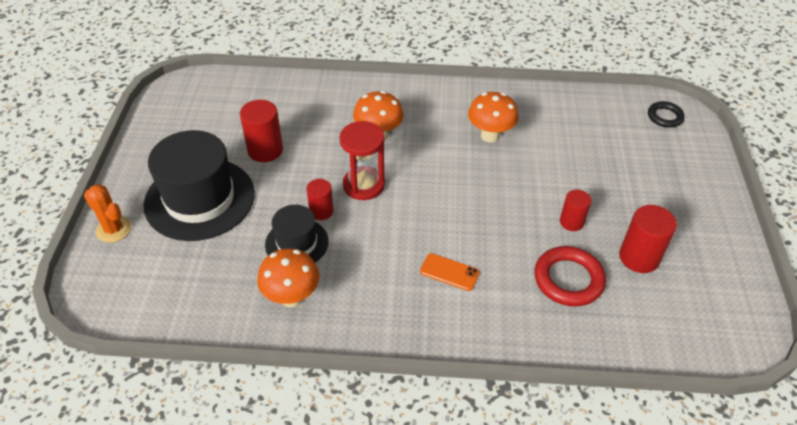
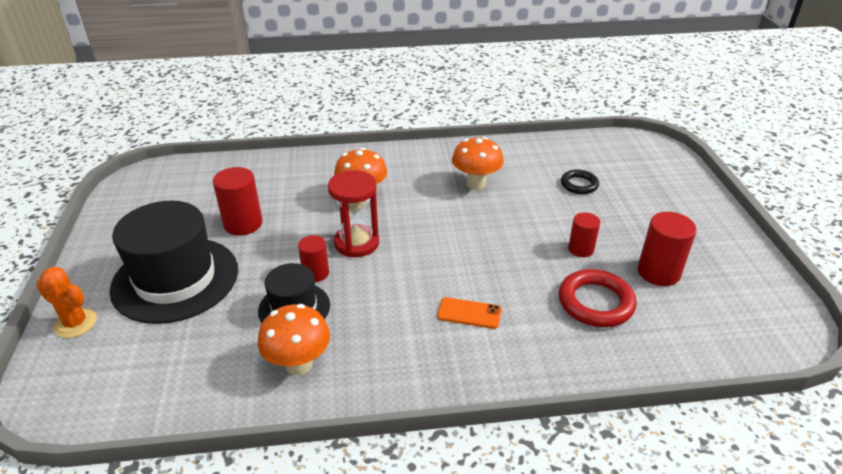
camera: 10 degrees left, 10 degrees down
black ring [648,101,685,128] -> black ring moved to [561,170,599,194]

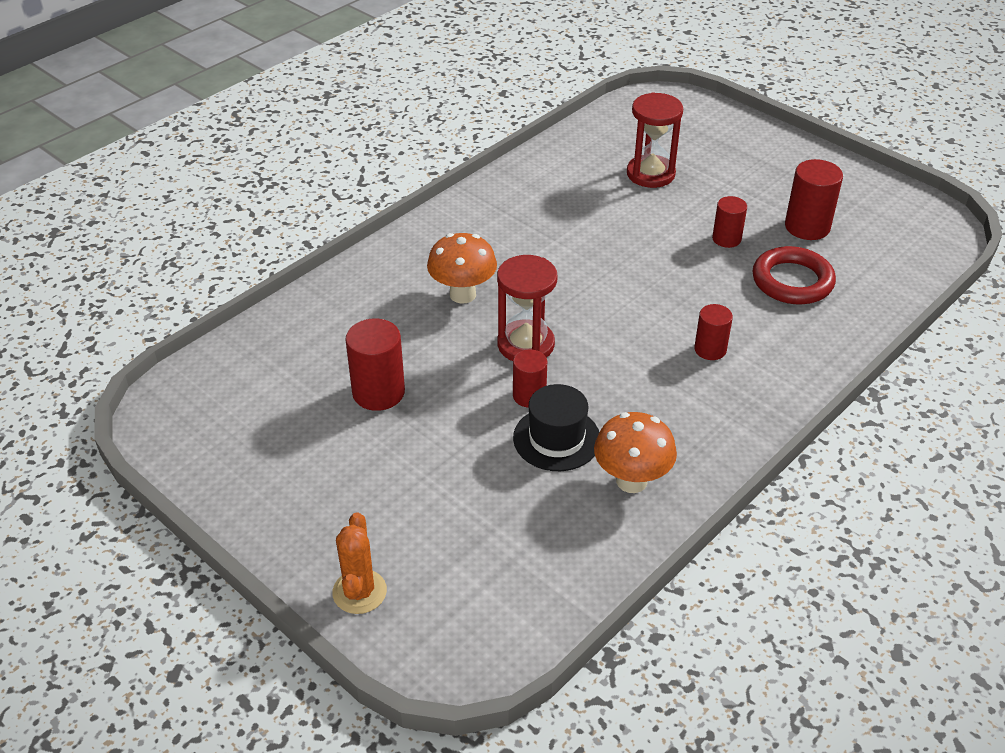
camera: 40 degrees left, 5 degrees up
orange cactus [36,267,97,338] -> orange cactus turned 75 degrees counterclockwise [332,512,387,614]
black hat [110,201,238,324] -> none
orange phone [437,297,502,329] -> red cylinder [694,304,733,360]
orange mushroom [452,137,504,190] -> none
black ring [561,170,599,194] -> red hourglass [627,92,683,188]

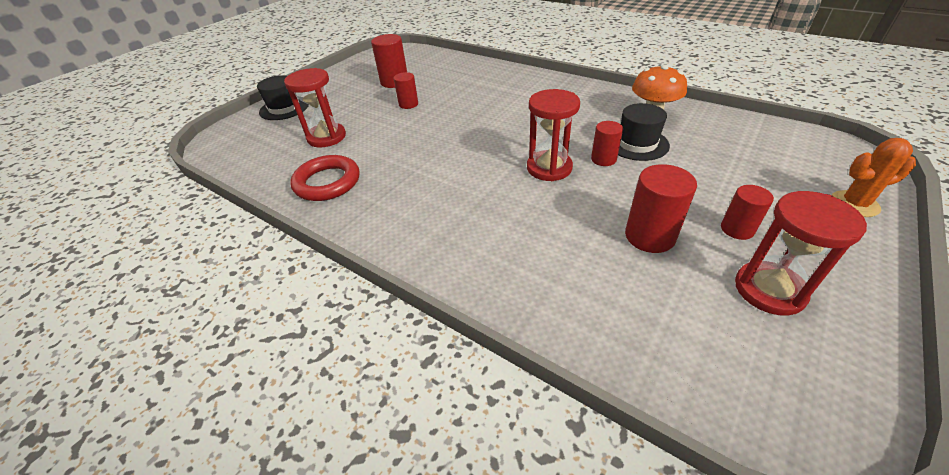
camera: 95 degrees left, 0 degrees up
orange mushroom [427,233,497,304] -> none
red cylinder [694,304,733,360] -> red cylinder moved to [721,185,774,240]
red ring [752,246,836,304] -> red ring moved to [290,155,360,201]
none -> black hat [257,75,309,120]
none -> red hourglass [735,191,867,315]

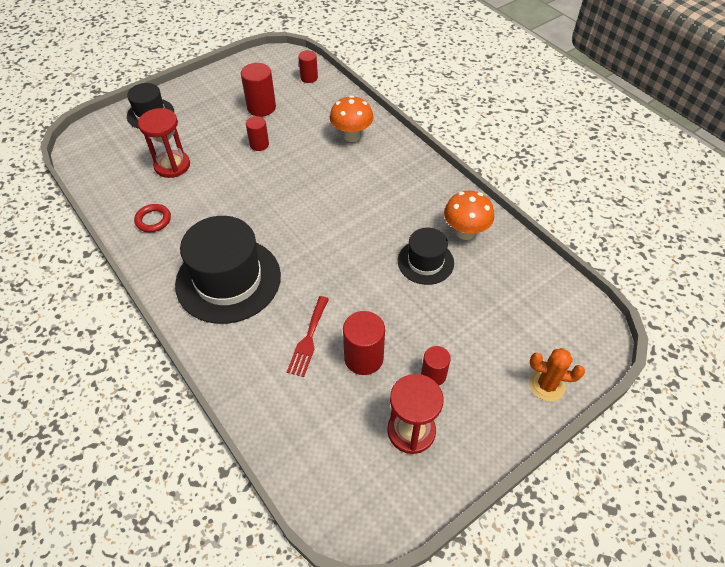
camera: 15 degrees right, 10 degrees up
red ring [290,155,360,201] -> red ring [134,204,171,232], size x0.62
red hourglass [527,89,580,181] -> none
red cylinder [591,121,623,166] -> red cylinder moved to [298,50,318,83]
none -> black hat [175,216,281,324]
none -> red fork [287,296,329,377]
none -> orange mushroom [330,95,374,142]

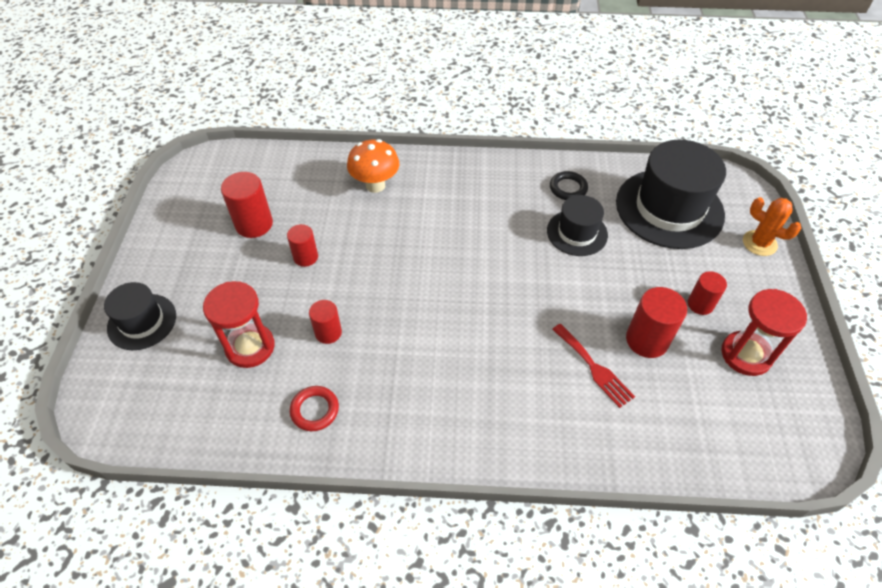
camera: 50 degrees left, 0 degrees up
black hat [175,216,281,324] -> black hat moved to [616,140,726,249]
red cylinder [298,50,318,83] -> red cylinder moved to [309,300,342,344]
orange mushroom [444,191,494,240] -> black ring [550,171,588,200]
orange cactus [529,348,585,401] -> orange cactus turned 75 degrees clockwise [743,197,801,256]

